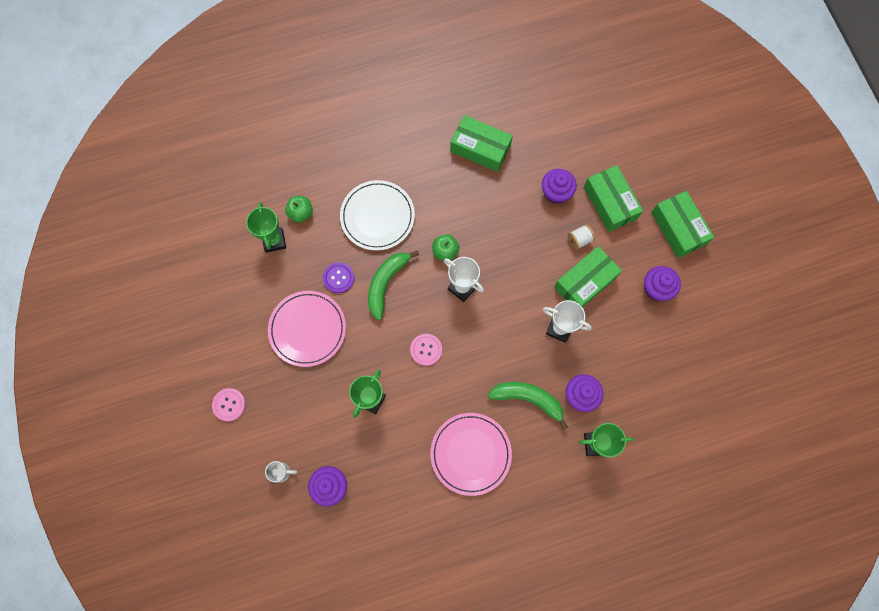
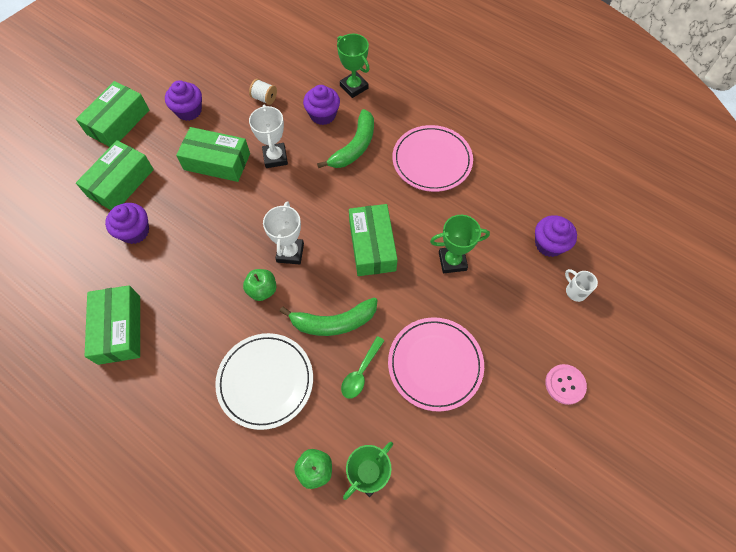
camera: 125 degrees left, 10 degrees down
purple button [323,262,354,293] -> green spoon [341,336,385,399]
pink button [410,334,442,366] -> green box [349,204,398,276]
green banana [488,382,568,430] -> green banana turned 135 degrees counterclockwise [317,109,374,168]
white spool [568,224,595,250] -> white spool moved to [249,79,277,105]

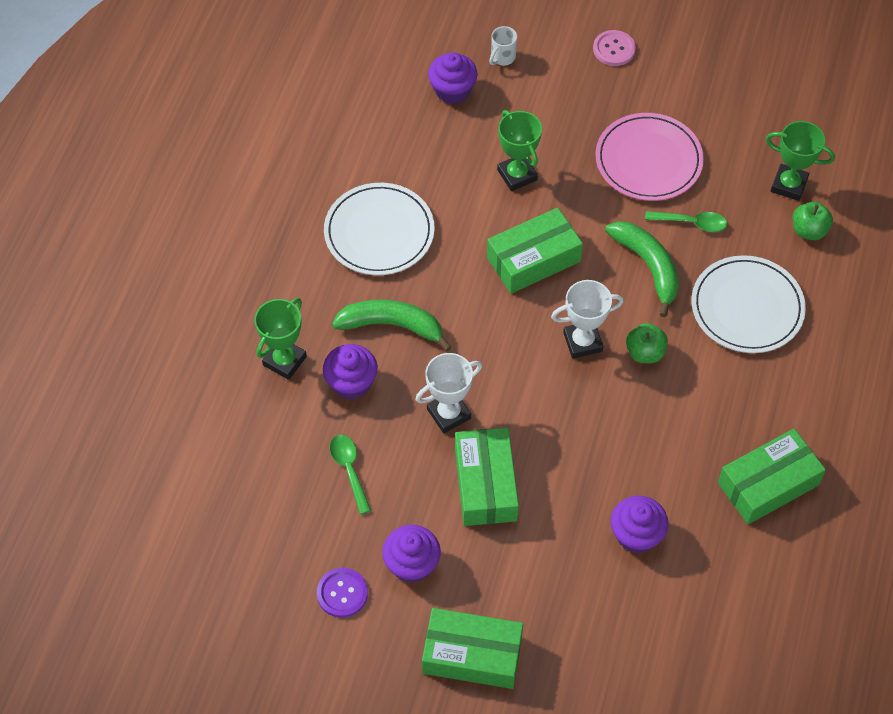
camera: 110 degrees left, 5 degrees down
green box [76,140,154,210] -> none
white spool [249,79,277,105] -> green spoon [330,435,371,514]
pink plate [392,125,473,192] -> white plate [324,183,434,275]
none -> purple button [317,568,368,618]

